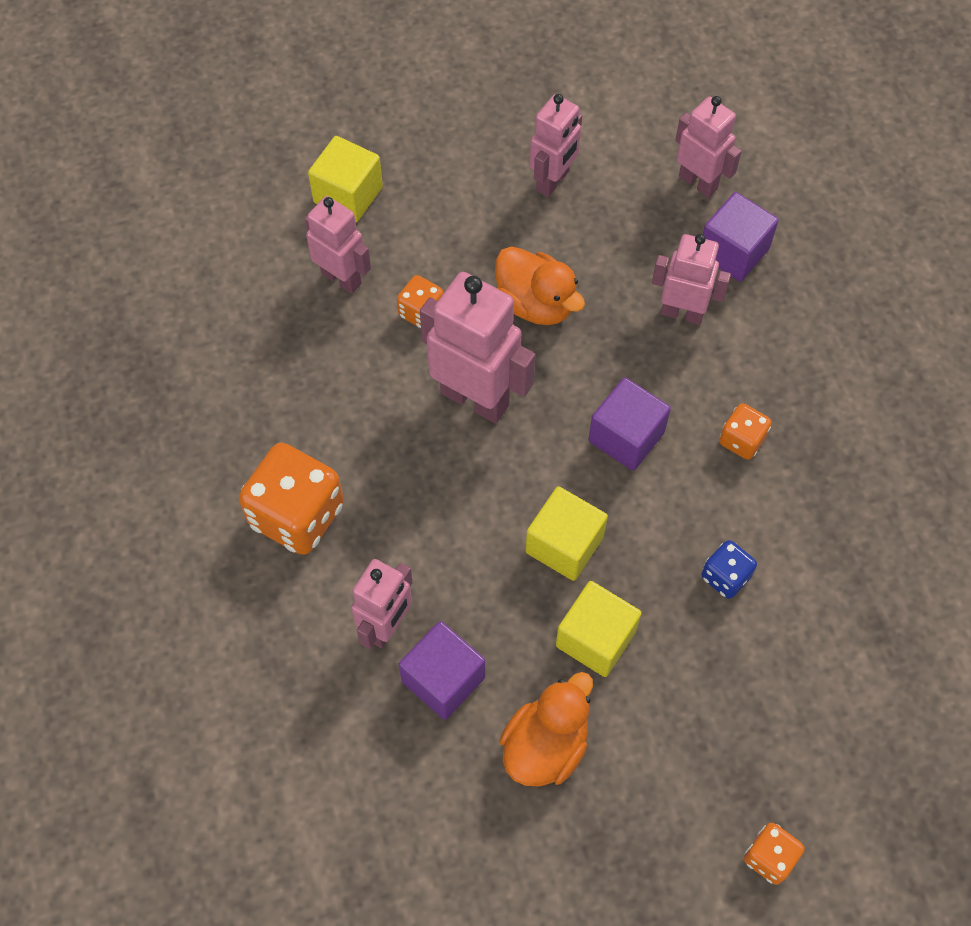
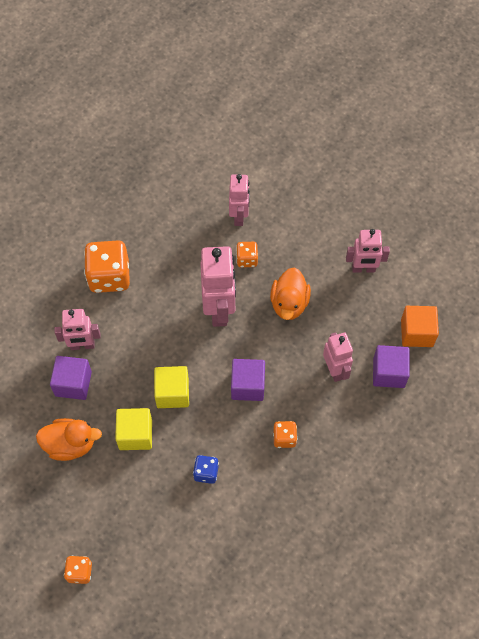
camera: 55 degrees right, 0 degrees up
yellow cube [308,136,383,222] -> none
pink robot [675,96,742,198] -> orange cube [401,306,439,347]

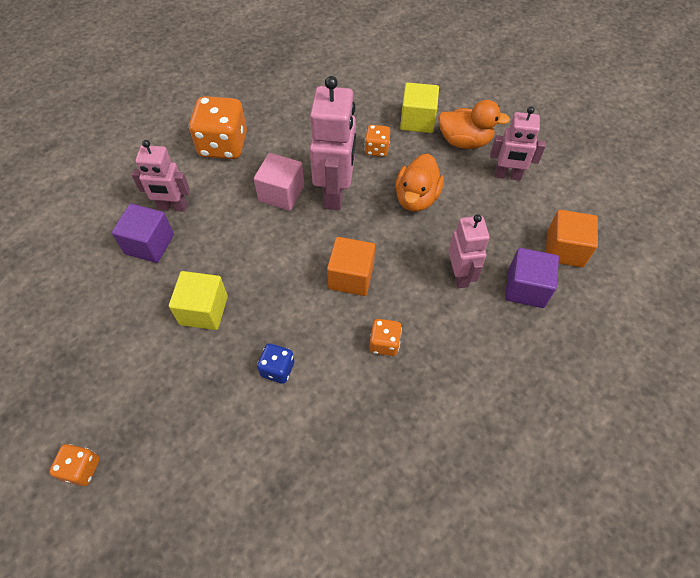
camera: 10 degrees right, 5 degrees down
orange duck [36,418,102,461] -> orange duck moved to [438,100,510,149]
yellow cube [154,366,189,408] -> yellow cube moved to [400,82,439,133]
pink robot [229,174,250,226] -> none
purple cube [231,359,265,401] -> orange cube [327,237,375,296]
none -> pink cube [254,153,304,211]

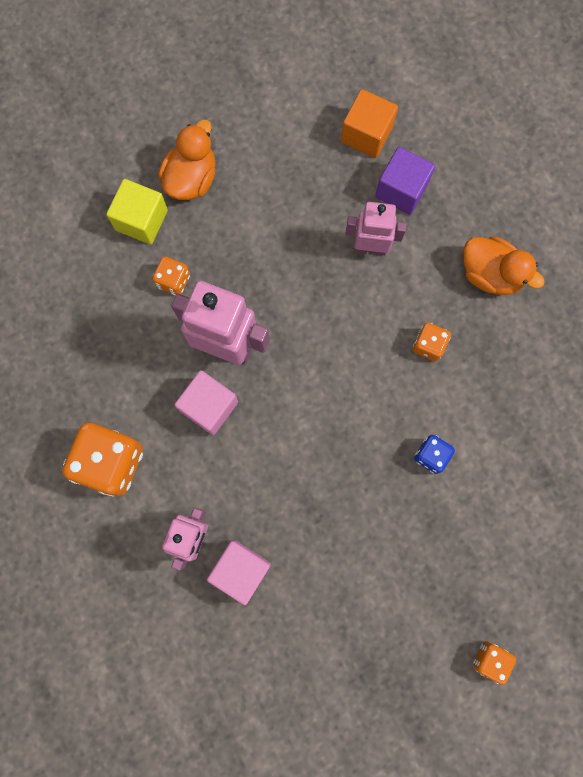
camera: 75 degrees left, 20 degrees up
purple cube [112,203,174,263] -> pink cube [207,541,271,605]
yellow cube [169,271,228,330] -> none
orange cube [327,237,375,296] -> none
orange duck [395,154,444,212] -> orange duck moved to [463,236,545,295]
pink robot [490,106,546,180] -> none

